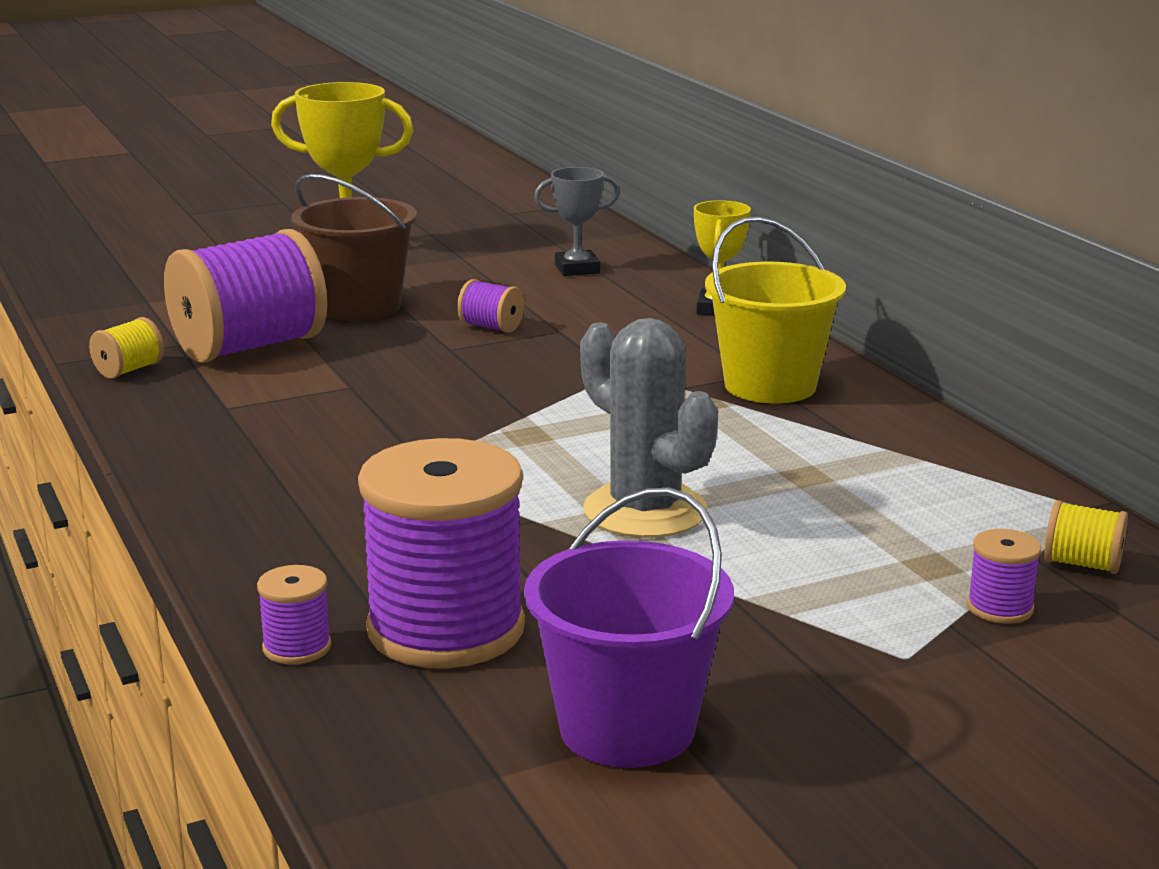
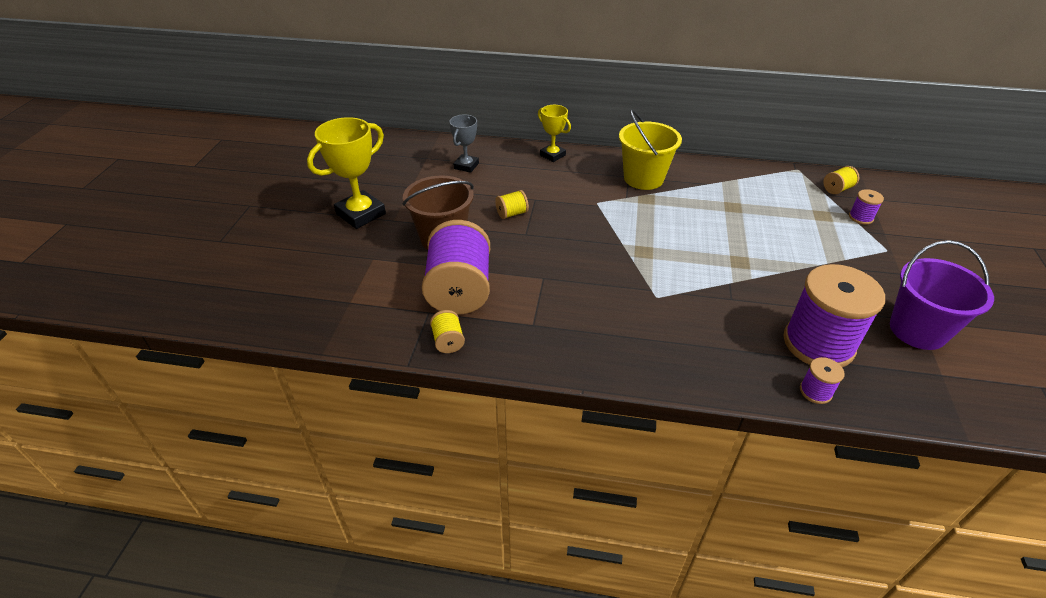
camera: 55 degrees left, 20 degrees up
purple spool [457,279,524,333] -> yellow spool [495,190,529,219]
grey cactus [580,318,718,538] -> none

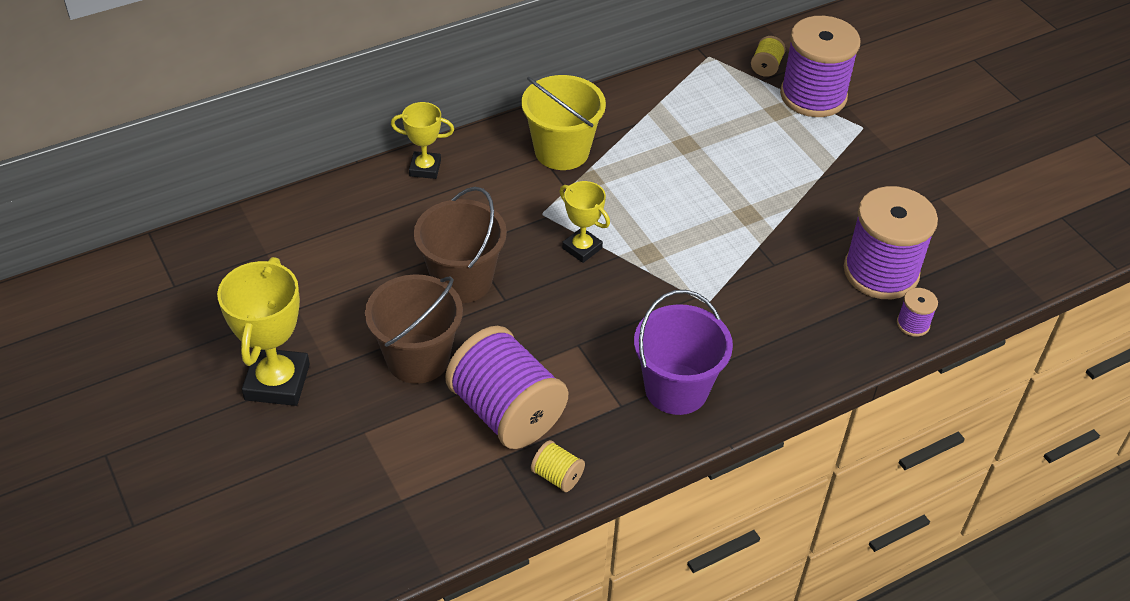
camera: 40 degrees left, 5 degrees up
grey trophy [449,114,479,173] -> none
yellow spool [495,190,529,219] -> brown bucket [414,187,507,303]
purple spool [849,189,884,224] -> purple spool [780,16,861,117], size x2.35
purple bucket [890,240,994,350] -> purple bucket moved to [634,290,733,415]
none -> yellow trophy [559,181,610,263]

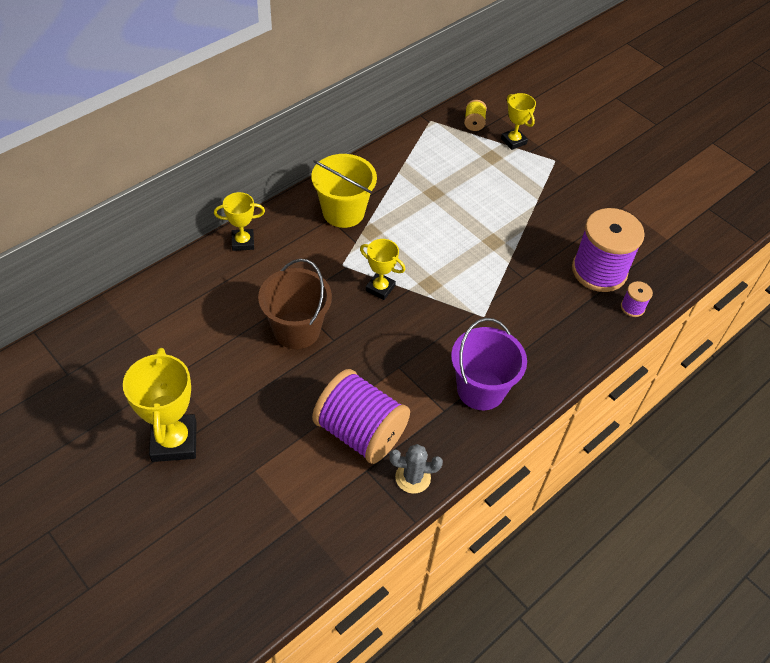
camera: 15 degrees left, 5 degrees up
brown bucket [365,274,463,384] -> none
yellow spool [531,440,585,492] -> grey cactus [389,444,443,494]
purple spool [780,16,861,117] -> yellow trophy [501,93,536,150]

